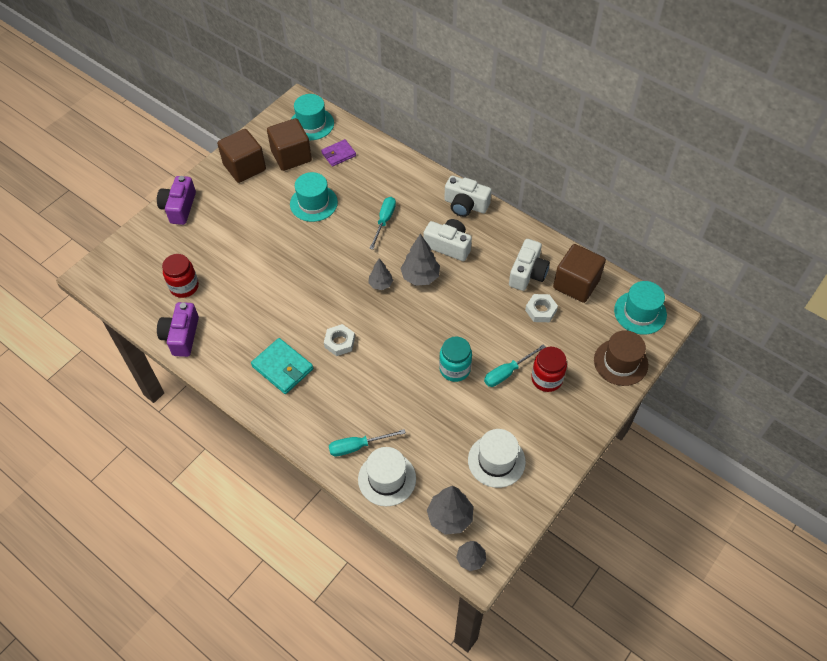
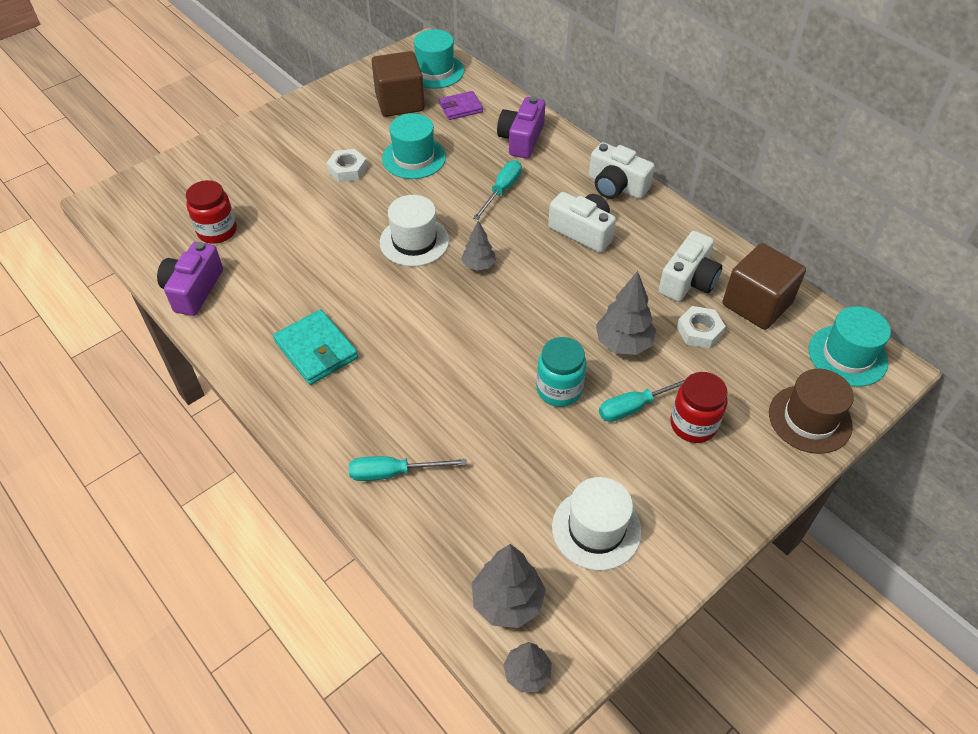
camera: 10 degrees right, 5 degrees down
purple camera [157,176,196,225] -> purple camera moved to [497,96,545,158]
brown cube [217,129,266,183] -> none
white nut [324,324,355,356] -> white nut moved to [326,149,367,182]
white hat [358,447,416,506] -> white hat moved to [380,195,449,267]
grey tree [400,234,440,286] -> grey tree moved to [596,271,656,355]

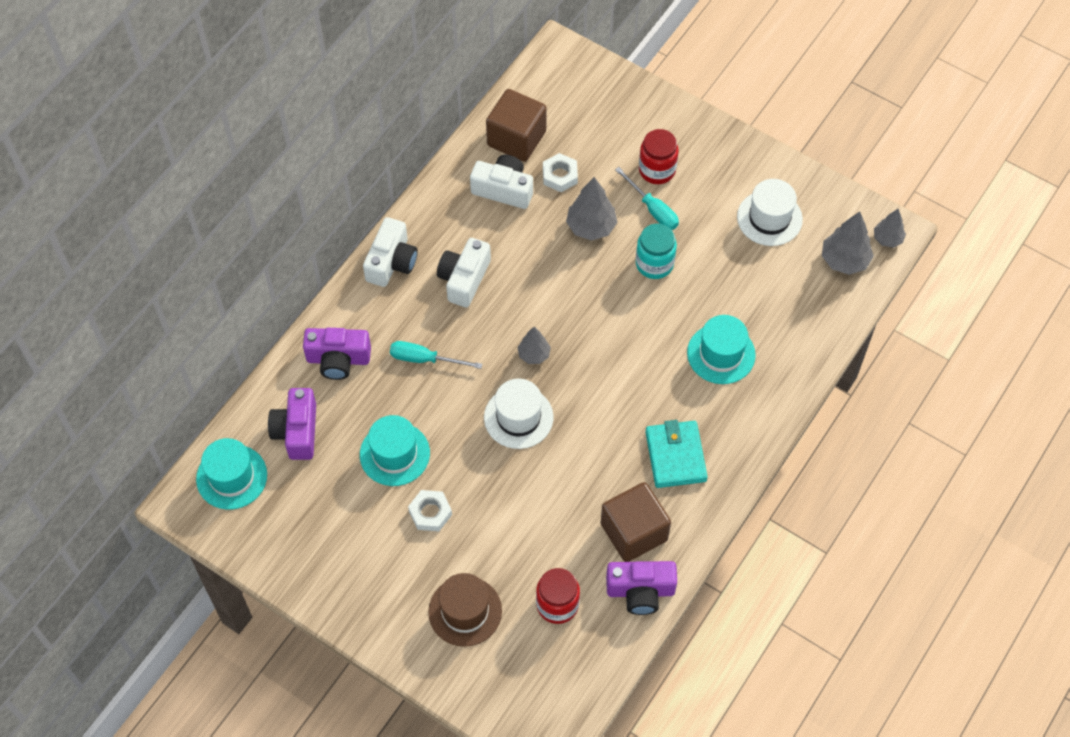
camera: 105 degrees left, 10 degrees up
turquoise wallet [273,309,358,385] -> turquoise wallet turned 45 degrees counterclockwise [646,420,708,488]
turquoise screwdriver [349,456,467,481] -> none
brown cube [371,51,425,117] -> brown cube moved to [601,482,671,562]
purple wallet [439,91,483,120] -> purple camera [268,388,316,460]
brown hat [769,369,854,454] -> brown hat moved to [428,573,502,647]
turquoise hat [809,306,891,387] -> turquoise hat moved to [687,315,756,384]

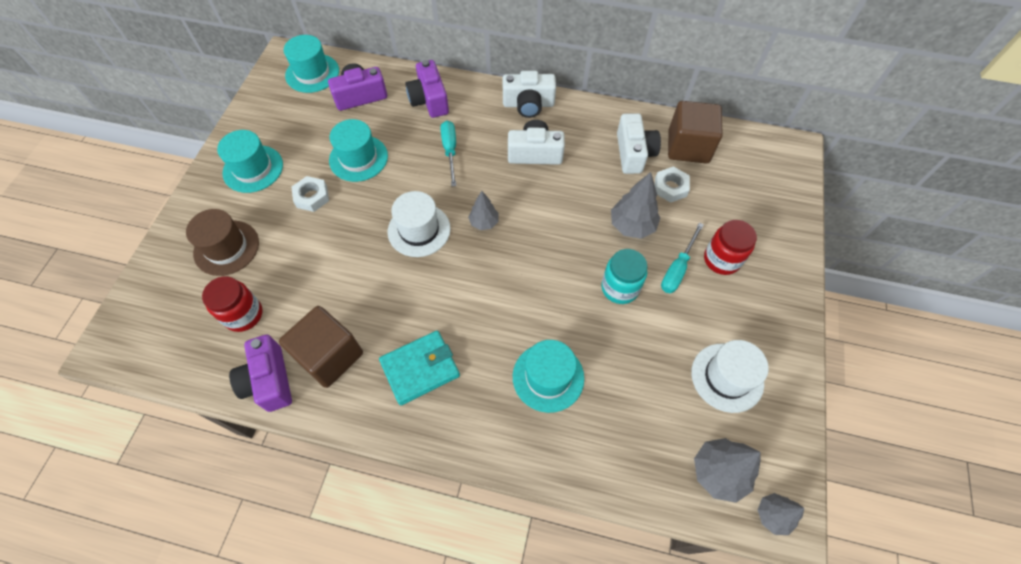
camera: 70 degrees right, 0 degrees up
none -> turquoise hat [217,130,283,193]

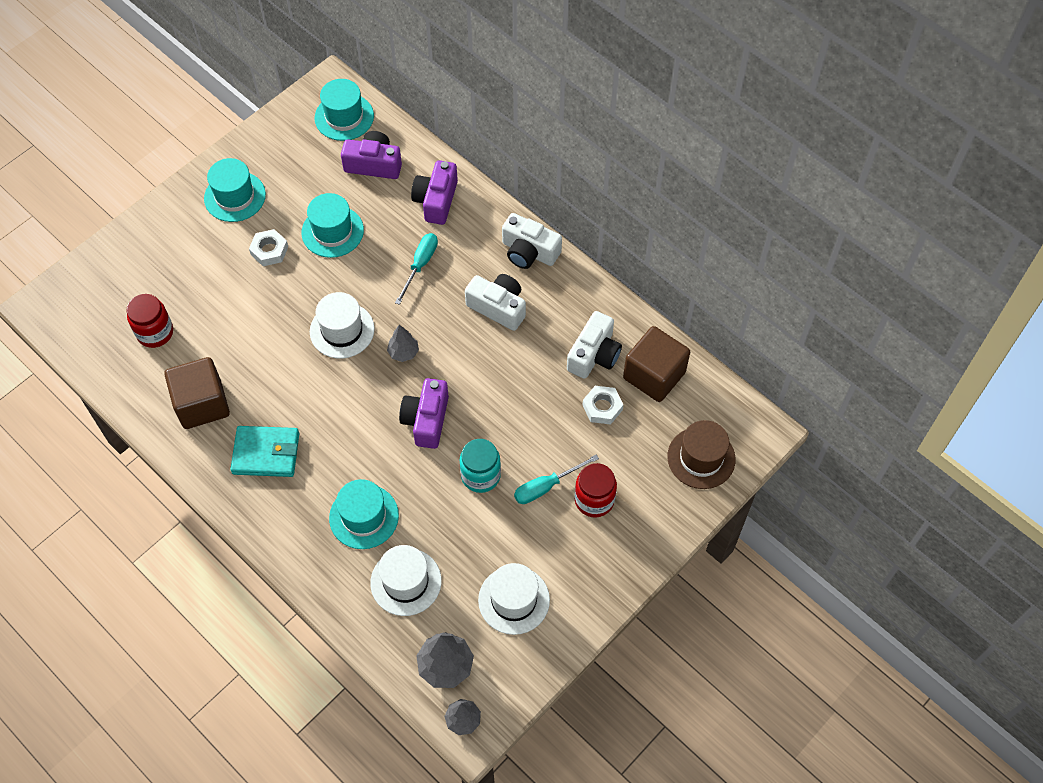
camera: 30 degrees right, 0 degrees up
brown hat [186,209,259,276] -> brown hat moved to [667,420,736,489]
purple camera [229,335,292,412] -> purple camera moved to [399,378,449,449]
grey tree [611,172,660,239] -> none
none -> white hat [370,545,442,616]

